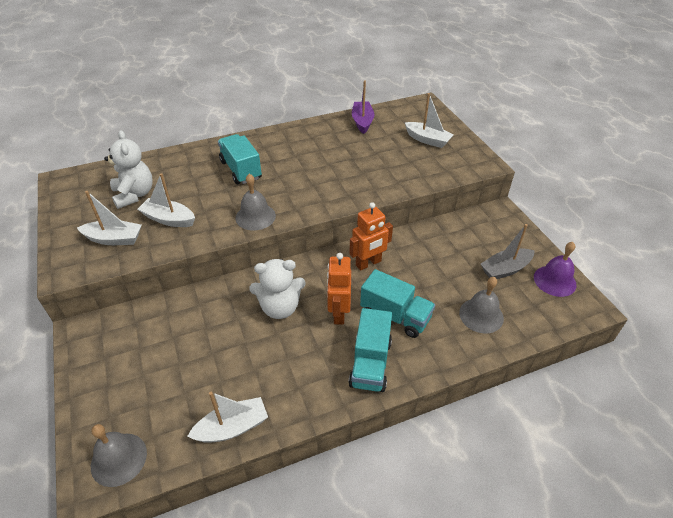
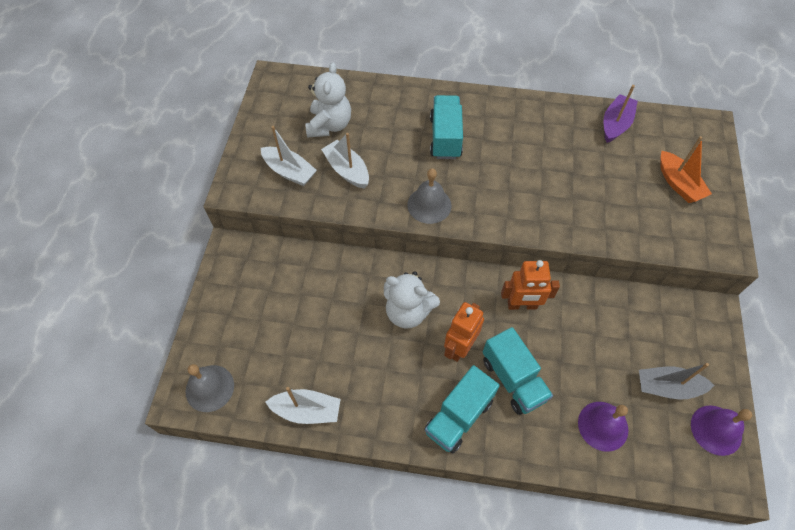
camera: 30 degrees right, 15 degrees up
white boat [405,93,454,148] -> orange boat [660,136,712,203]
grey bell [459,277,504,333] -> purple bell [578,402,628,452]

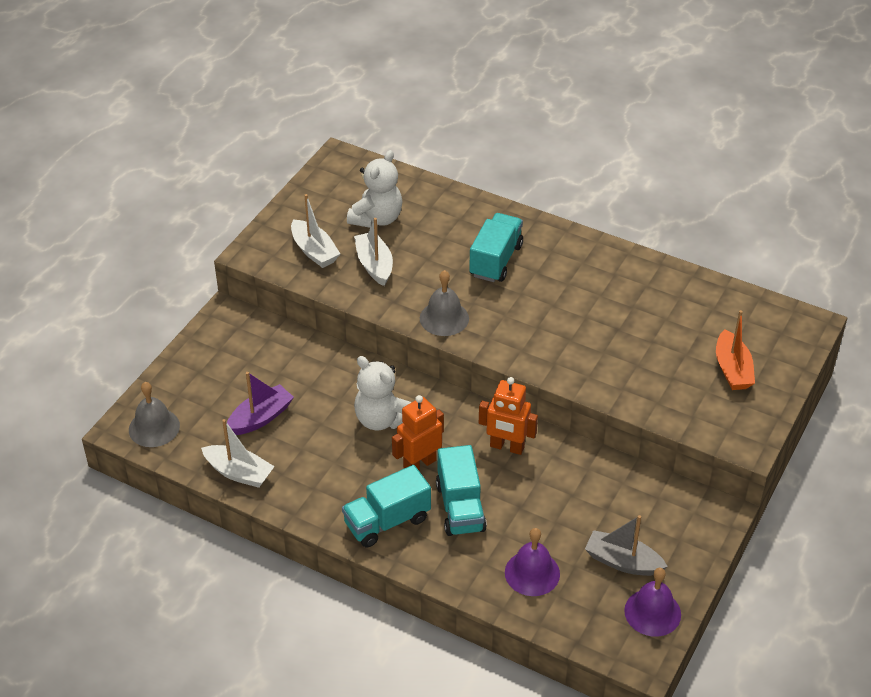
camera: 20 degrees right, 15 degrees down
purple boat [603,85,638,143] -> purple boat moved to [227,372,294,435]

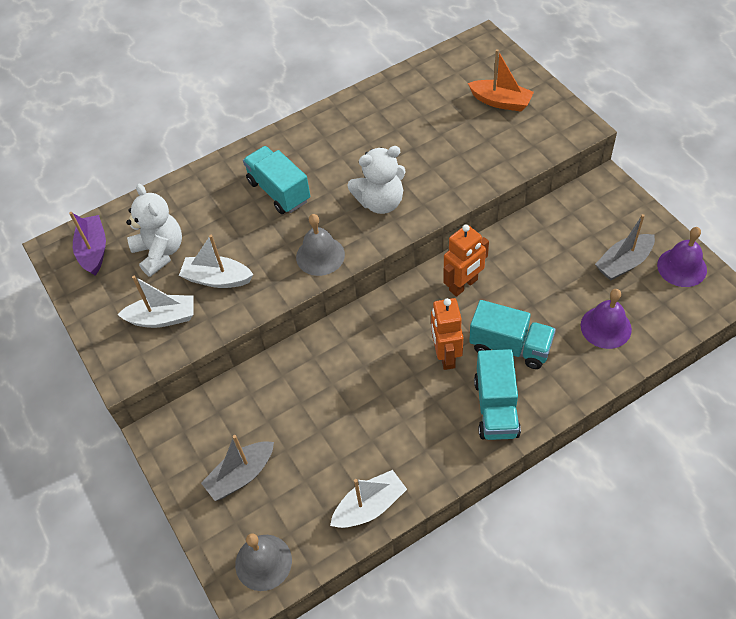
camera: 55 degrees left, 10 degrees up
purple boat [227,372,294,435] -> purple boat moved to [69,212,106,276]
white teddy bear [354,356,411,430] -> white teddy bear moved to [347,146,406,214]
none -> grey boat [201,435,274,501]

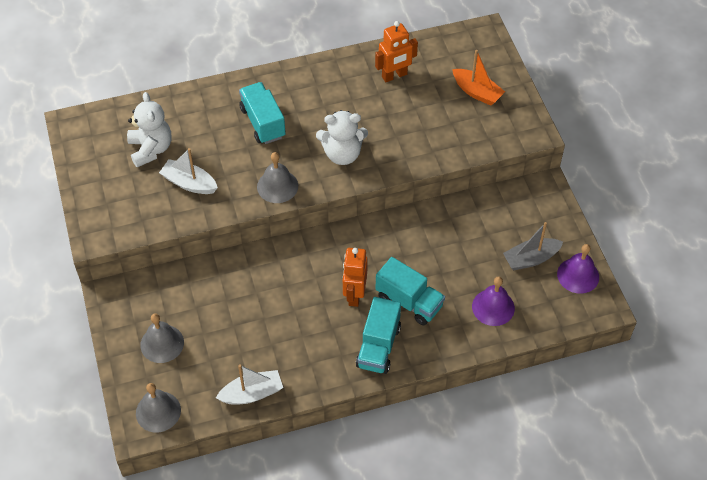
camera: 10 degrees right, 0 degrees up
purple boat [69,212,106,276] -> none
white boat [117,276,194,328] -> none
grey boat [201,435,274,501] -> grey bell [140,313,184,363]
orange robot [443,224,489,297] -> orange robot moved to [375,21,418,82]

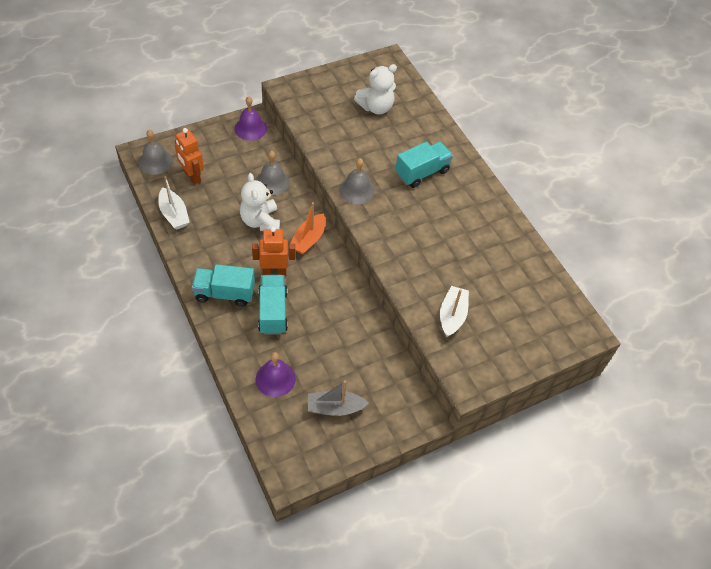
camera: 75 degrees right, 0 degrees up
grey bell [140,313,184,363] -> grey bell moved to [256,151,290,195]
white boat [159,148,218,194] -> white boat moved to [440,286,469,337]
white teddy bear [316,110,368,165] -> white teddy bear moved to [240,173,280,231]
orange robot [375,21,418,82] -> orange robot moved to [175,128,204,185]
turquoise truck [376,257,445,325] -> turquoise truck turned 150 degrees clockwise [258,275,288,335]
orange boat [452,50,505,106] -> orange boat moved to [290,202,326,255]
grey boat [503,222,563,270] -> grey boat turned 60 degrees counterclockwise [307,381,368,416]
purple bell [557,244,599,294] -> purple bell moved to [234,97,267,141]

